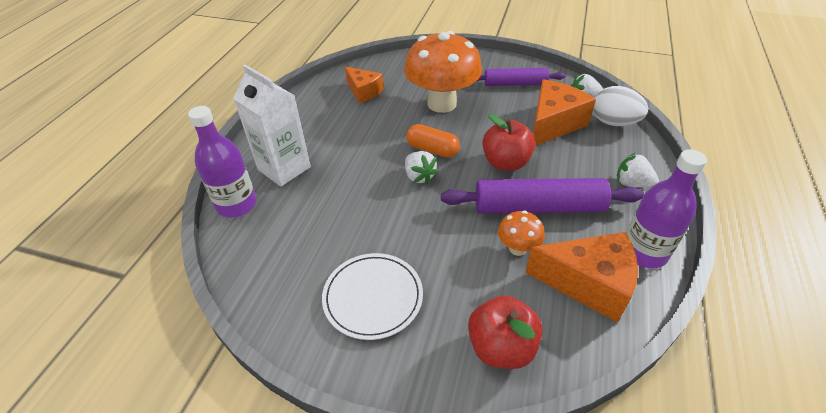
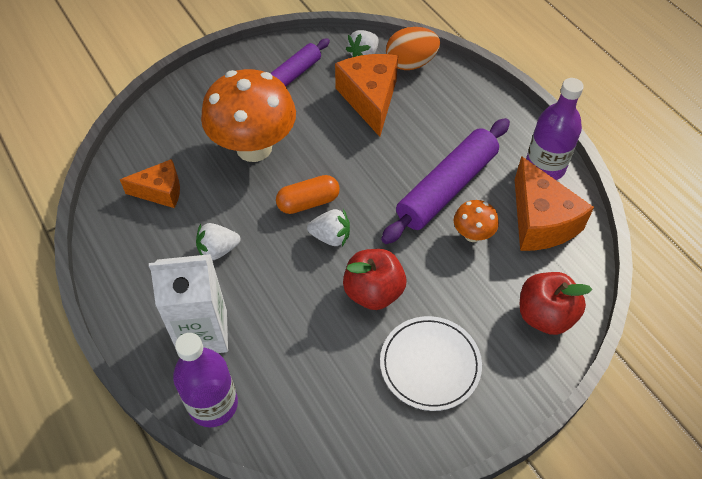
camera: 50 degrees left, 10 degrees up
red apple [482,114,535,171] -> red apple moved to [343,249,406,310]
orange cheese [525,232,638,323] -> orange cheese turned 105 degrees clockwise [515,156,594,251]
white egg [593,86,648,126] -> orange egg [386,27,440,70]
white strawberry [617,153,659,188] -> white strawberry moved to [196,223,240,261]

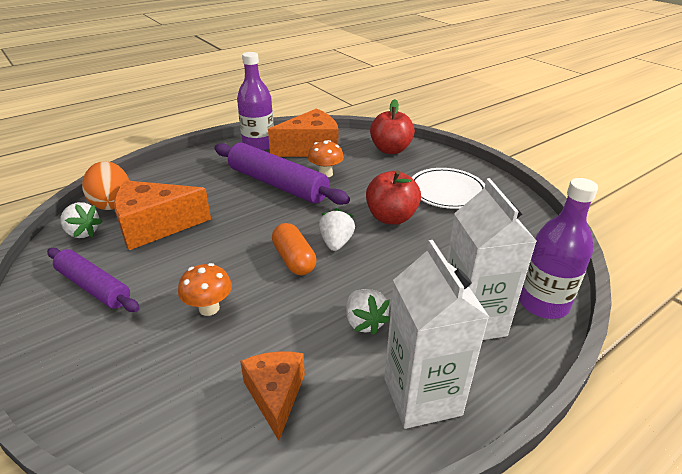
camera: 95 degrees left, 20 degrees down
orange mushroom [201,69,296,162] -> orange mushroom [178,263,232,316], size x0.45
none -> white carton [384,240,489,429]

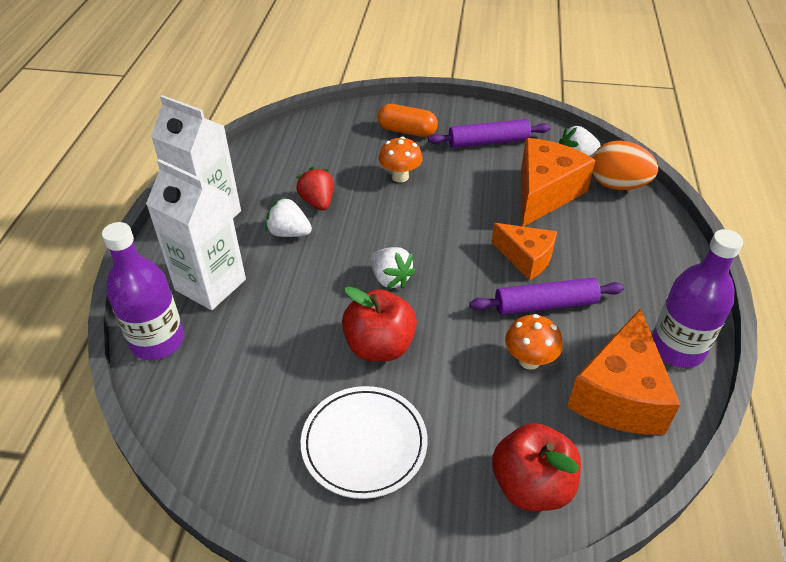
camera: 135 degrees right, 10 degrees up
purple rolling pin [214,143,350,205] -> purple rolling pin [469,278,625,315], size x0.64
orange cheese [240,351,305,441] -> orange cheese moved to [491,223,557,280]
orange capsule [272,223,316,275] -> orange capsule moved to [377,104,438,137]
none -> red strawberry [296,167,334,211]

